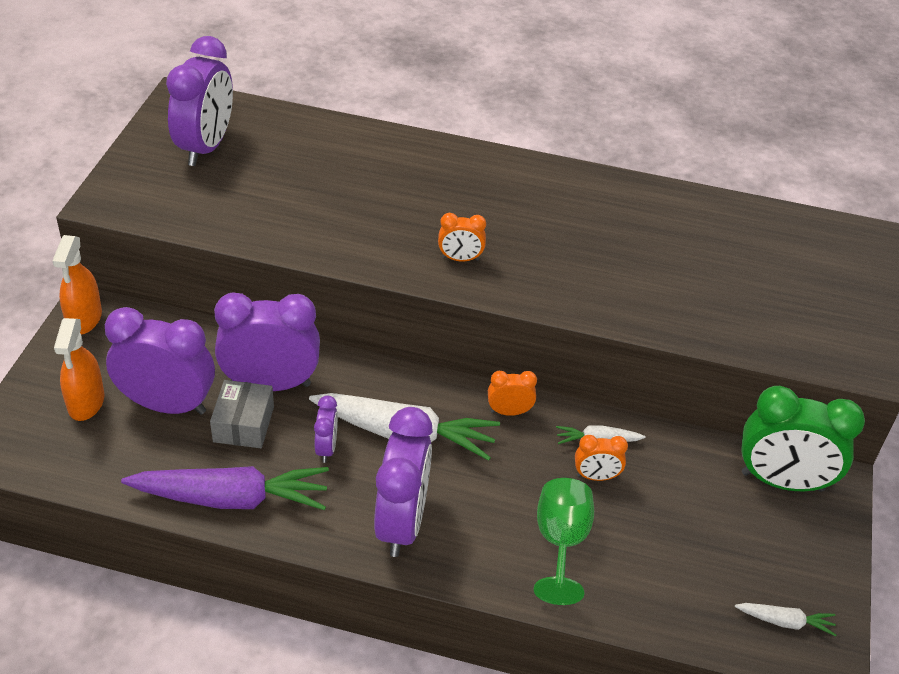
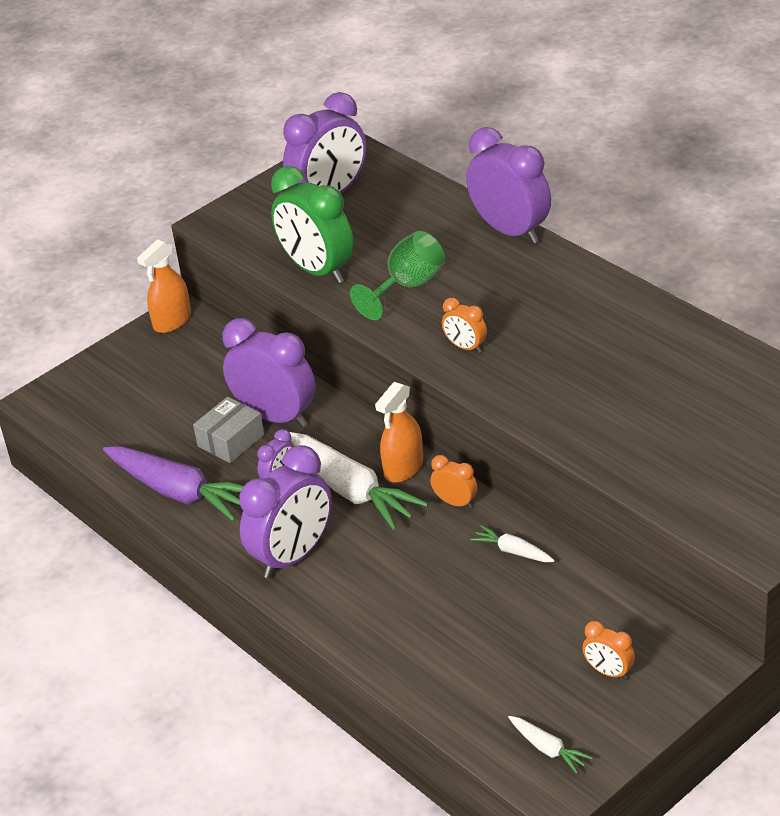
camera: 40 degrees right, 5 degrees down
orange spray bottle [54,318,104,421] -> orange spray bottle moved to [375,382,423,483]
purple clock [105,307,215,415] -> purple clock moved to [466,127,551,244]
green goblet [534,478,594,605] -> green goblet moved to [350,231,445,320]
orange clock [575,435,628,481] -> orange clock moved to [582,621,635,680]
green clock [741,386,865,492] -> green clock moved to [271,166,354,284]

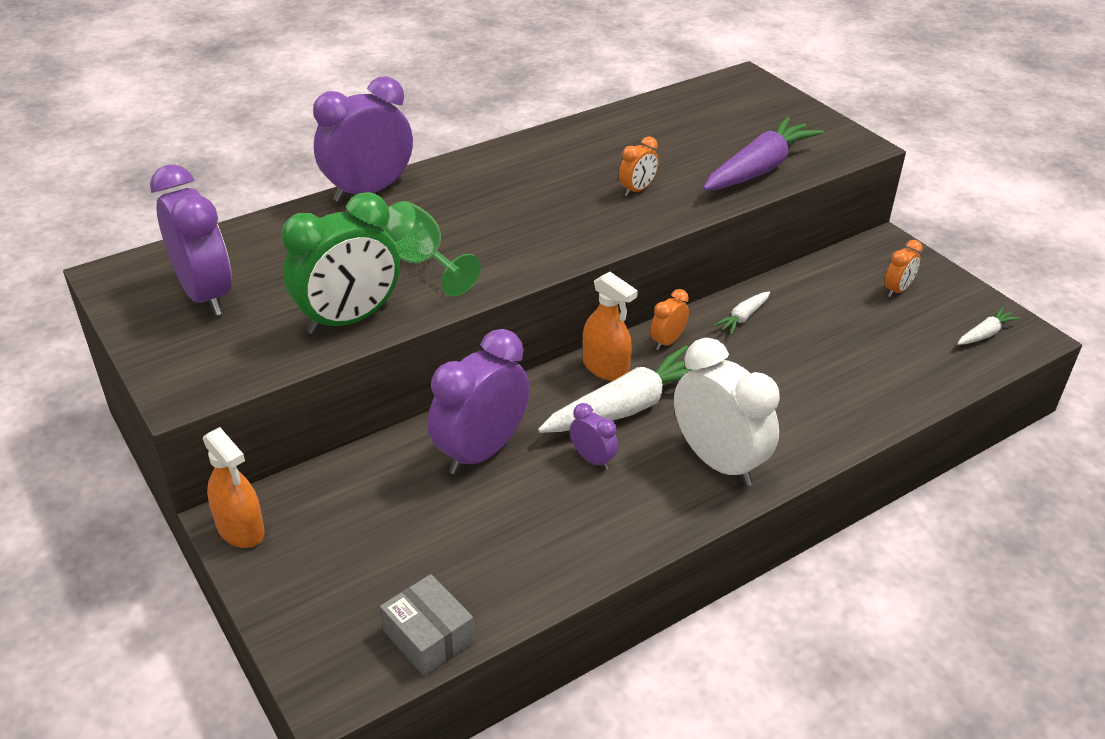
camera: 85 degrees left, 0 degrees up
purple carrot [103,446,244,522] -> purple carrot moved to [703,117,824,191]
grey box [193,397,264,463] -> grey box moved to [380,574,475,676]
purple clock [239,445,332,578] -> white clock [674,338,780,486]
orange clock [442,298,487,353] -> orange clock moved to [619,136,659,196]

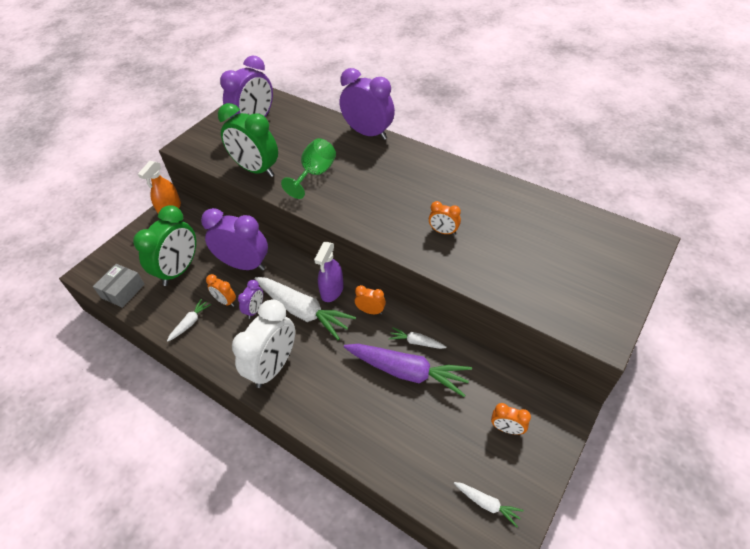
camera: 70 degrees right, 10 degrees up
orange spray bottle [583,272,638,381] -> purple spray bottle [314,242,344,302]
purple carrot [703,117,824,191] -> purple carrot moved to [344,344,472,397]
none -> green clock [133,205,196,286]
none -> white carrot [167,299,211,342]
none -> orange clock [206,274,236,307]

